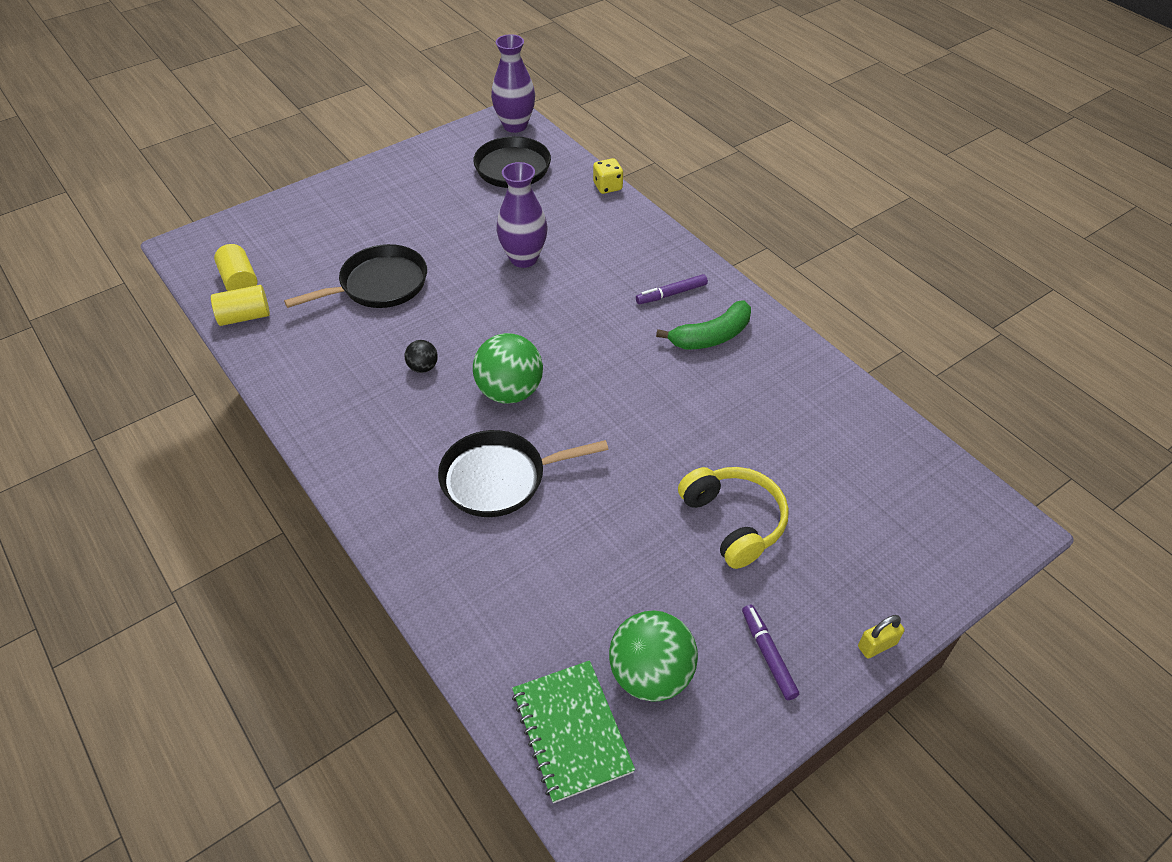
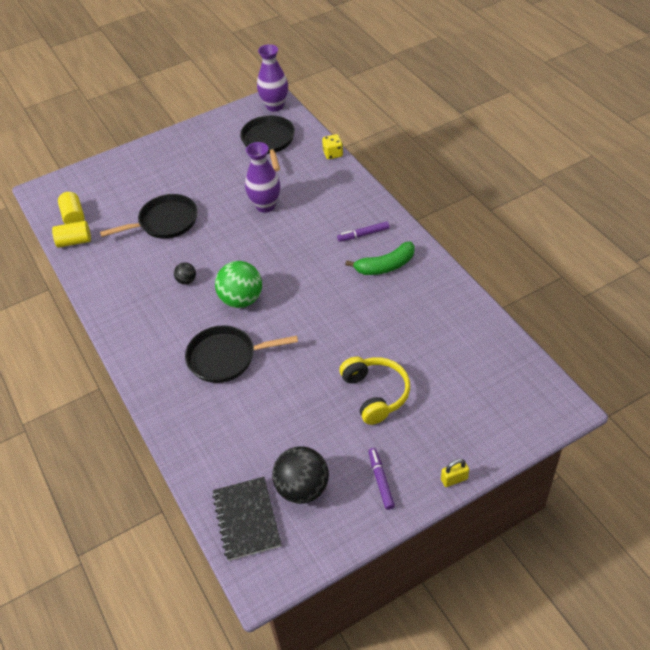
camera: 10 degrees right, 0 degrees up
green notebook [512,660,635,803] -> black notebook [212,477,281,561]
green ball [609,610,698,702] -> black ball [272,446,329,504]

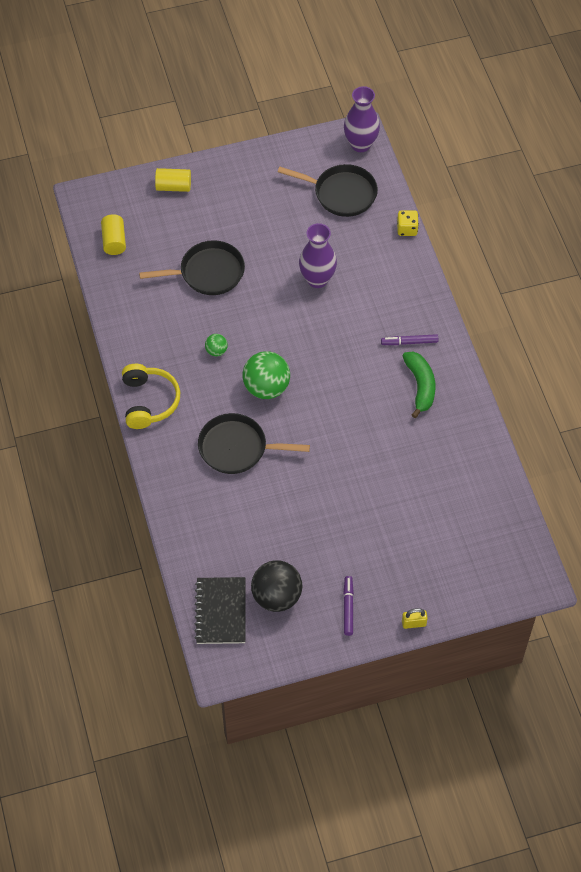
camera: 10 degrees right, 10 degrees up
yellow cylinder [52,221,91,248] -> yellow cylinder moved to [155,168,191,192]
black ball [174,262,196,284] -> green ball [205,334,228,356]
black pan [240,115,295,171] -> black pan turned 105 degrees clockwise [278,164,378,217]
yellow headphones [340,357,410,425] -> yellow headphones moved to [122,364,180,429]
green banana [345,241,415,275] -> green banana turned 90 degrees counterclockwise [403,351,435,418]

